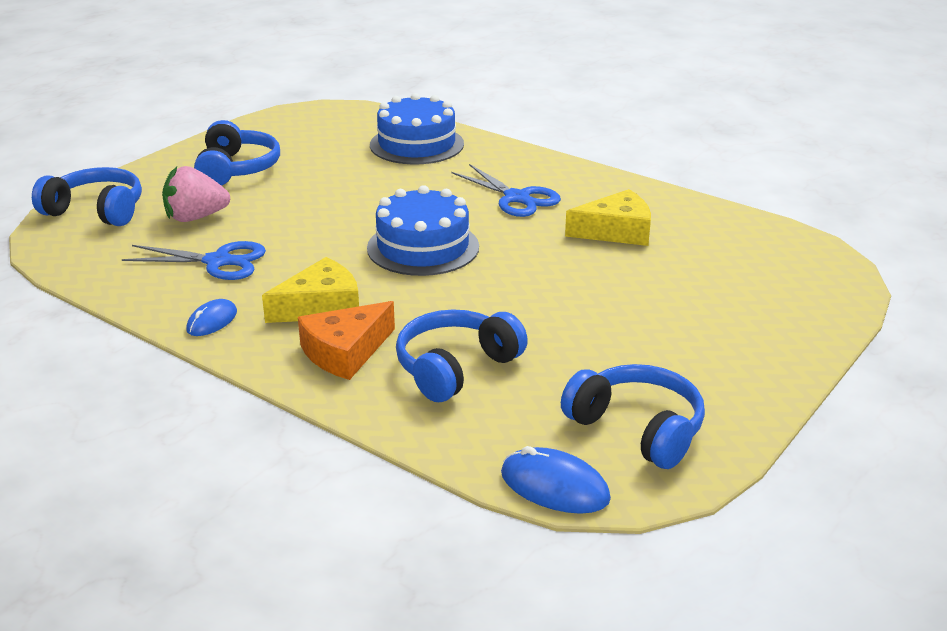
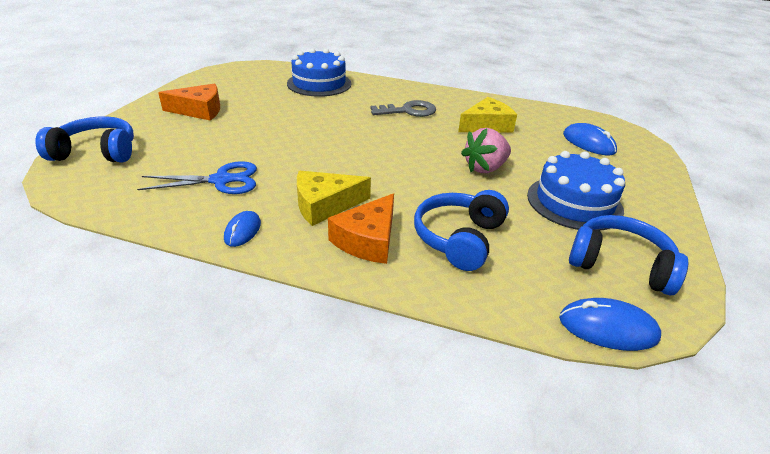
camera: 20 degrees left, 5 degrees up
pink strawberry [162,166,230,222] -> pink strawberry moved to [461,128,511,173]
blue headphones [194,120,280,186] -> orange cheese [158,83,220,121]
yellow cheese [262,257,359,323] -> yellow cheese turned 150 degrees counterclockwise [297,171,371,226]
blue cake [367,185,479,276] -> blue cake moved to [527,151,625,231]
blue scissors [452,164,561,217] -> grey key [371,100,436,117]
none -> blue mouse [563,123,617,156]

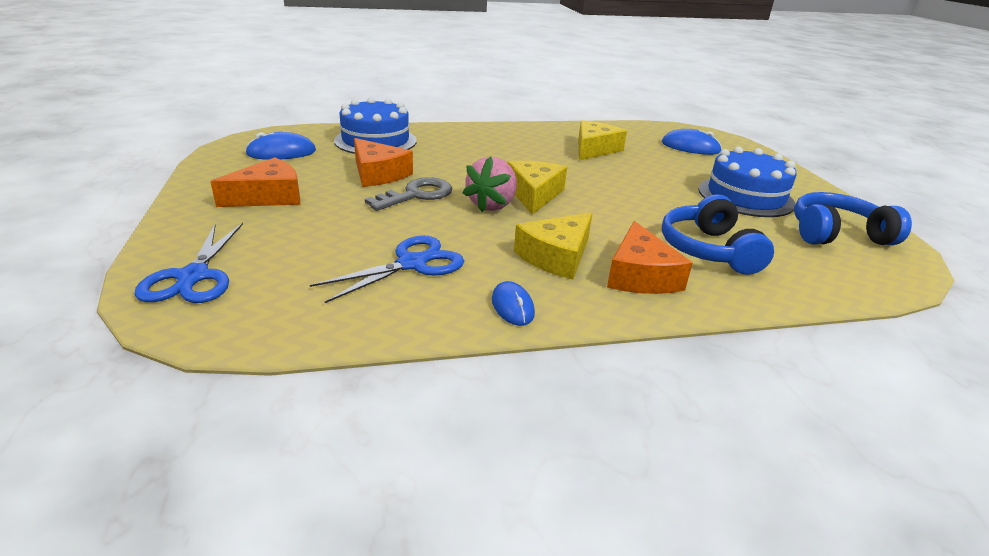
camera: 30 degrees left, 5 degrees down
blue headphones [36,116,134,162] -> blue scissors [134,223,243,303]
grey key [371,100,436,117] -> grey key moved to [365,177,453,211]
pink strawberry [461,128,511,173] -> pink strawberry moved to [462,157,517,212]
blue mouse [559,298,661,351] -> blue mouse moved to [245,132,316,160]
none -> orange cheese [354,138,413,187]
none -> yellow cheese [508,161,567,215]

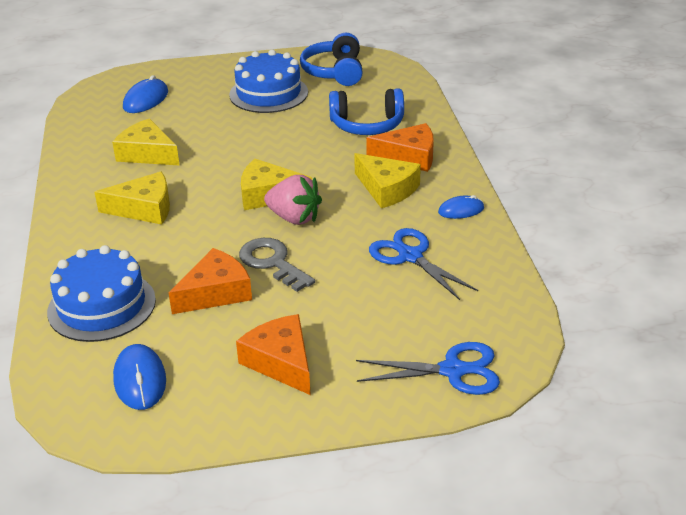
camera: 85 degrees left, 5 degrees up
none -> yellow cheese [94,172,170,224]

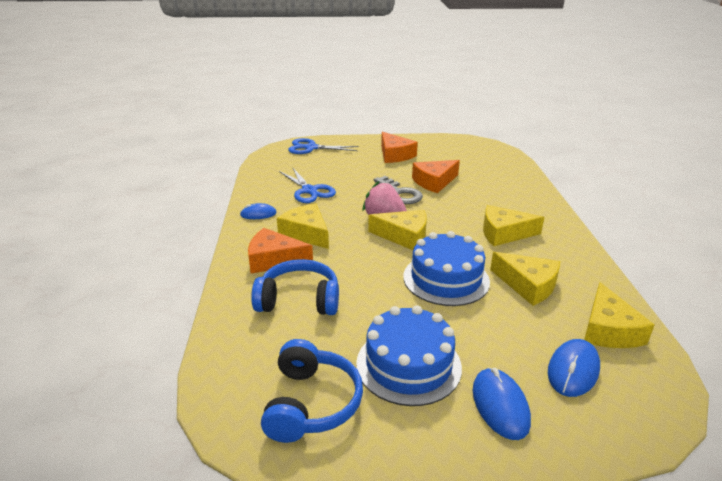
camera: 175 degrees left, 5 degrees down
blue cake [47,245,156,342] -> blue cake moved to [403,231,490,306]
blue mouse [113,344,166,410] -> blue mouse moved to [473,368,531,440]
none -> yellow cheese [584,282,654,348]

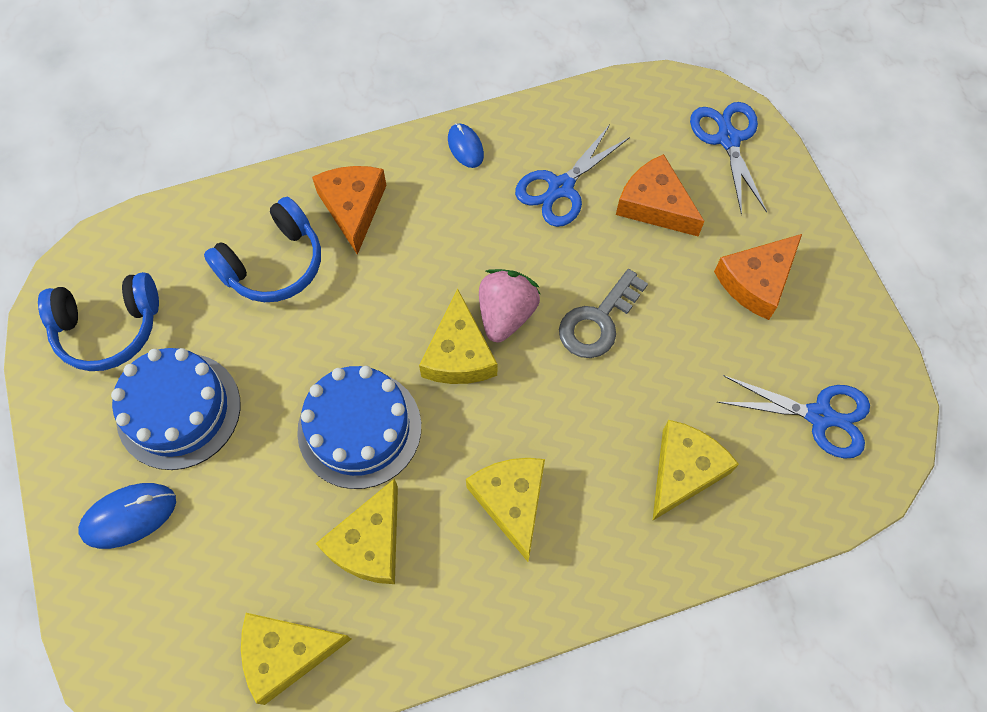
camera: 75 degrees right, 35 degrees up
blue headphones [251,259,339,315] -> blue headphones turned 60 degrees clockwise [204,197,321,302]
yellow cheese [277,203,329,249] -> yellow cheese moved to [652,420,739,521]
orange cheese [412,160,460,193] -> orange cheese moved to [616,154,704,236]
blue mouse [548,339,600,397] -> none
none -> blue scissors [717,375,870,459]

